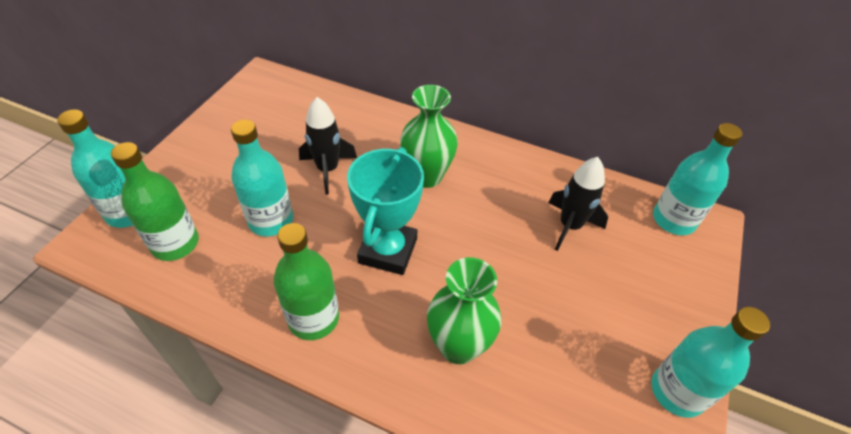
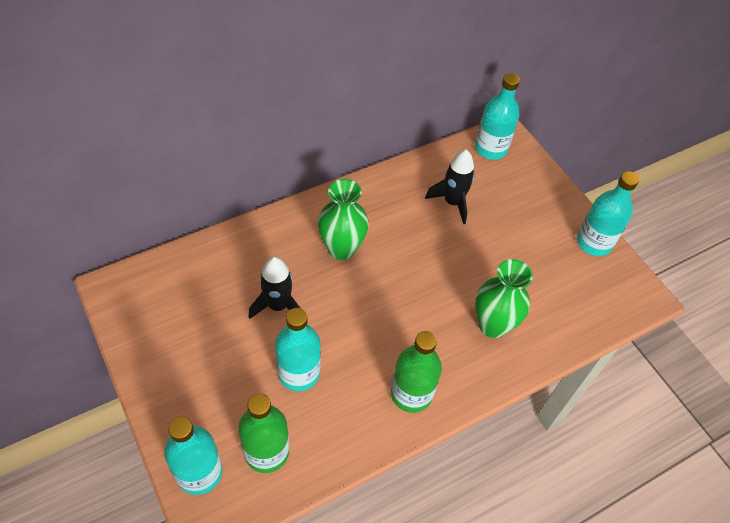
camera: 55 degrees left, 5 degrees up
turquoise trophy [347,147,424,275] -> none

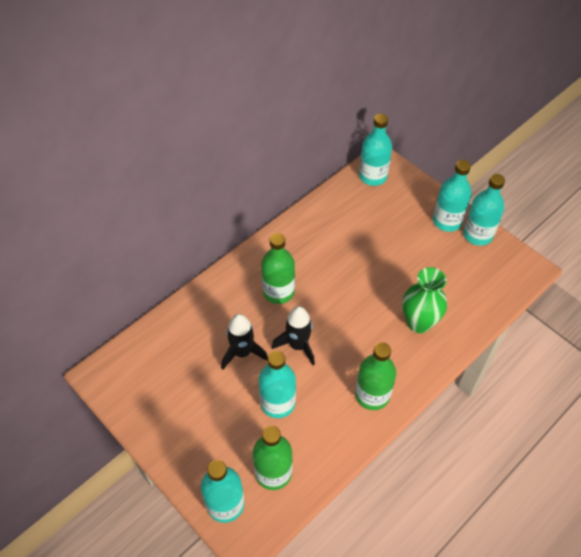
camera: 10 degrees left, 0 degrees up
green vase [318,179,369,260] -> green bottle [261,233,295,304]
black rocket [425,149,475,224] -> black rocket moved to [272,306,315,365]
none -> turquoise bottle [433,160,472,232]

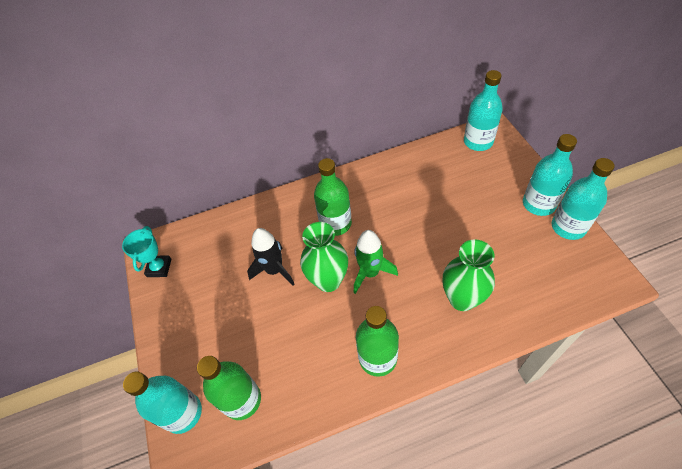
camera: 30 degrees right, 0 degrees up
turquoise bottle [259,351,296,418] -> none
black rocket [272,306,315,365] -> green vase [300,222,348,292]
none -> turquoise trophy [122,226,172,277]
none -> green rocket [354,230,398,294]

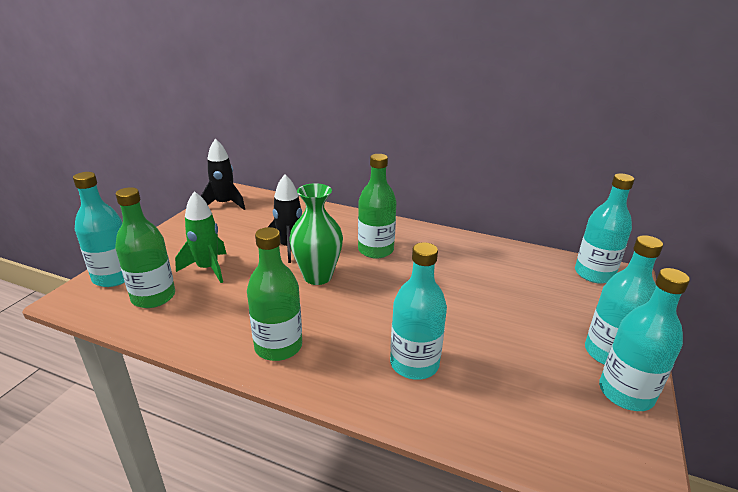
camera: 35 degrees right, 25 degrees down
turquoise trophy [122,226,172,277] -> black rocket [201,139,245,210]
green rocket [354,230,398,294] -> green rocket moved to [175,191,226,283]
green vase [443,239,495,311] -> turquoise bottle [390,242,447,380]

